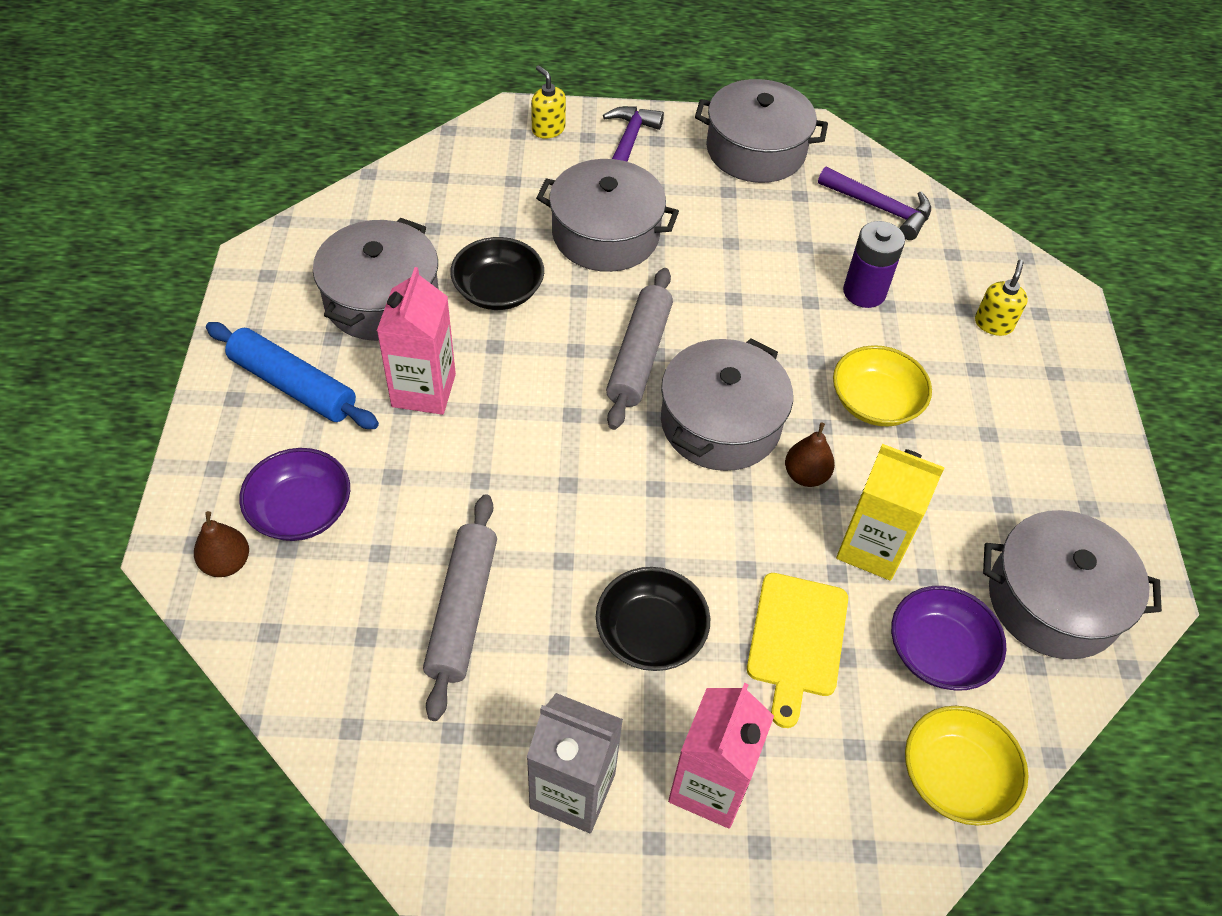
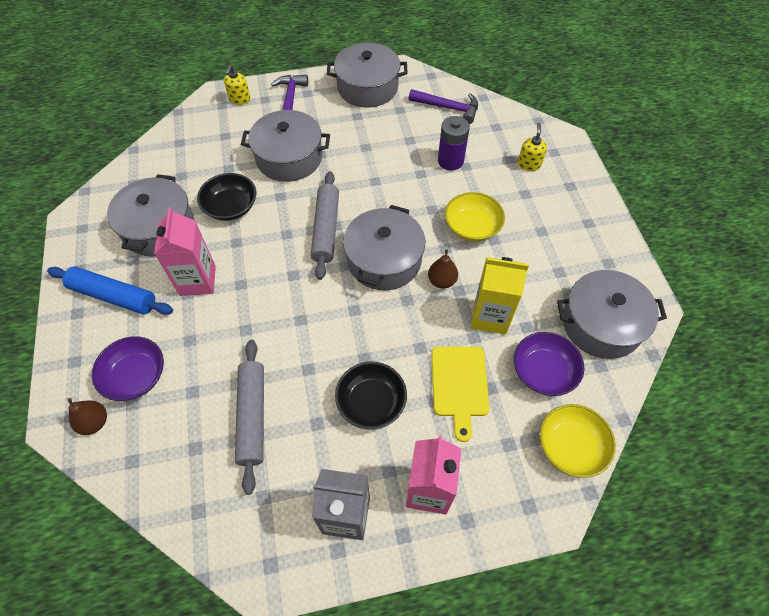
camera: 10 degrees left, 5 degrees up
yellow soap dispenser [531,66,566,139] -> yellow soap dispenser turned 120 degrees counterclockwise [224,65,250,105]

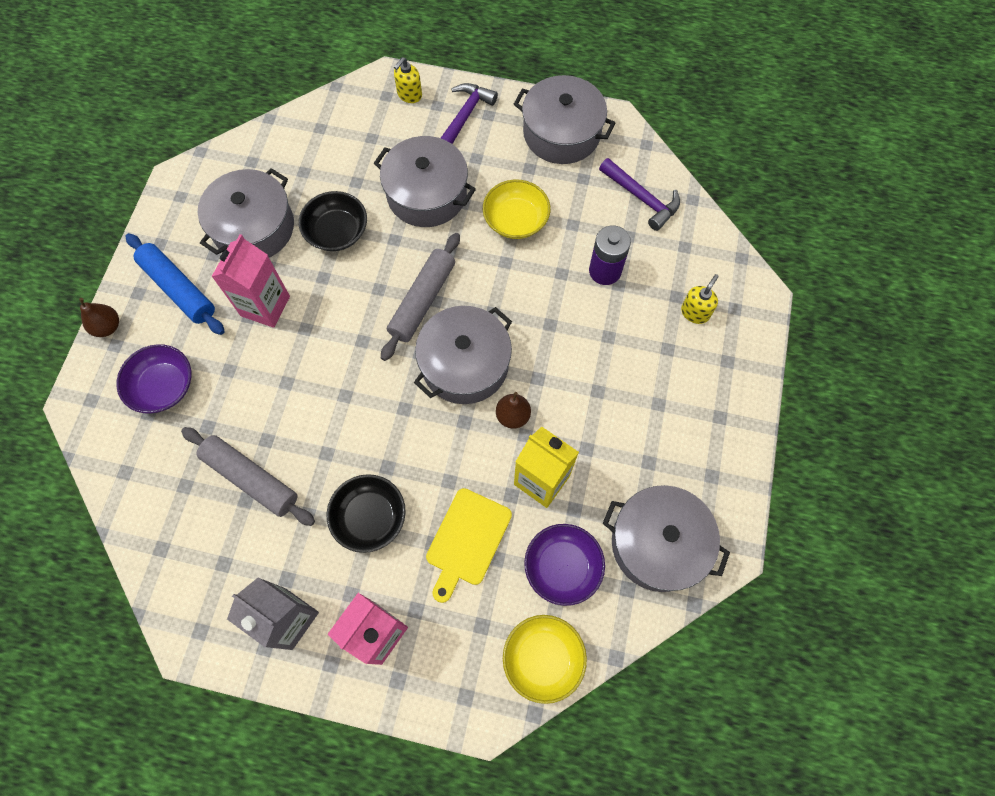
camera: 25 degrees right, 10 degrees up
brown pear [67,398,107,435] -> brown pear moved to [79,298,119,337]
grey rolling pin [235,340,264,495] -> grey rolling pin turned 75 degrees counterclockwise [181,427,315,526]
yellow bowl [445,192,505,242] -> yellow bowl moved to [483,180,550,239]

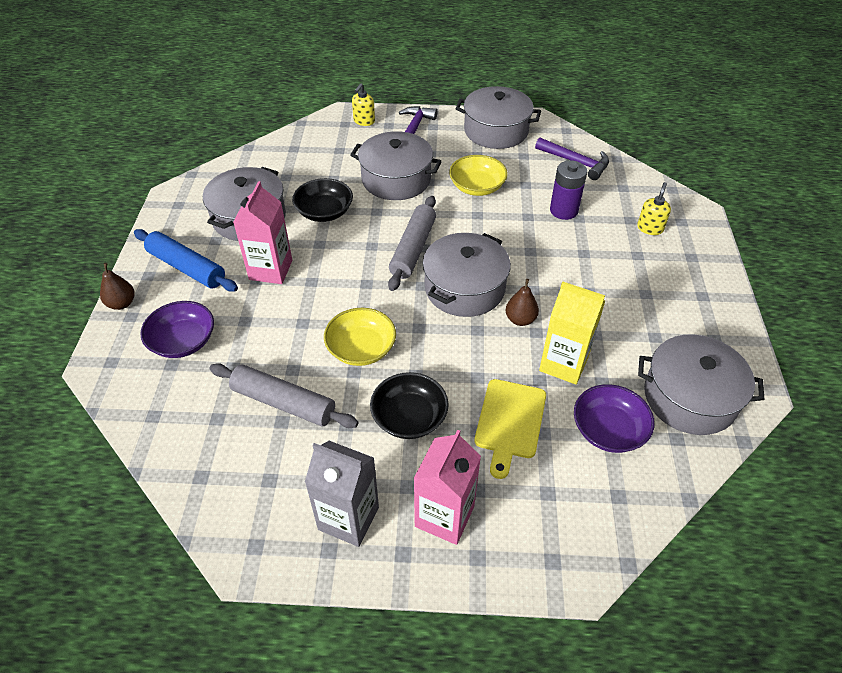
camera: 10 degrees left, 20 degrees down
yellow bowl [503,615,587,704] -> yellow bowl moved to [324,308,396,366]

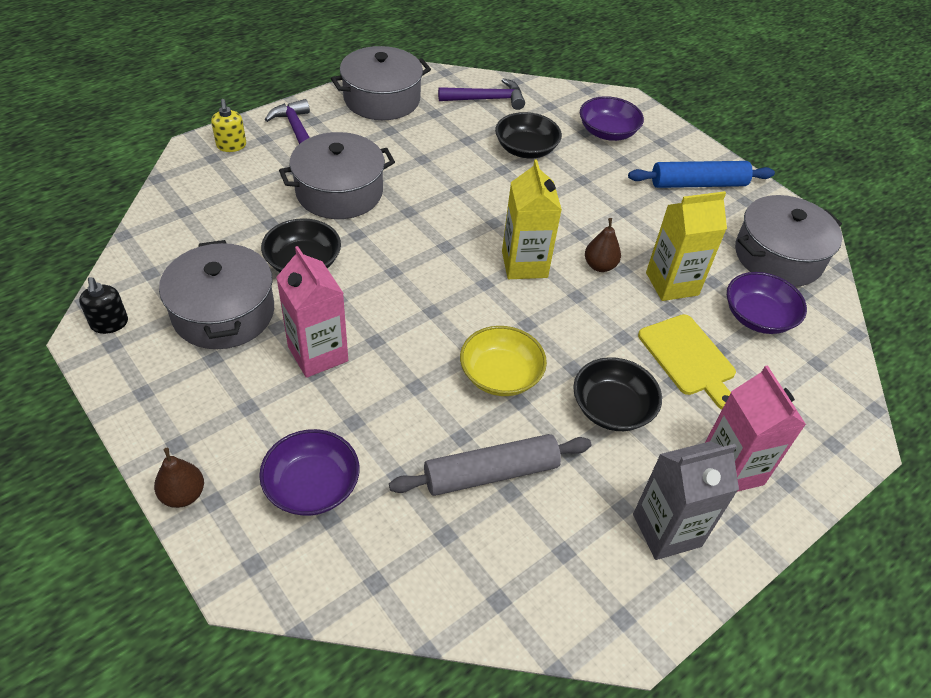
camera: 45 degrees left, 0 degrees up
blue rolling pin [134,229,238,292] -> blue rolling pin moved to [628,161,775,188]
grey rolling pin [388,196,436,291] -> none
grey pot [423,233,511,317] -> yellow carton [502,159,562,279]
yellow bowl [449,155,508,196] -> none
purple battery [550,160,587,220] -> black bowl [495,112,562,158]
yellow soap dispenser [637,182,671,235] -> purple bowl [580,96,644,141]
none -> black soap dispenser [79,277,128,334]

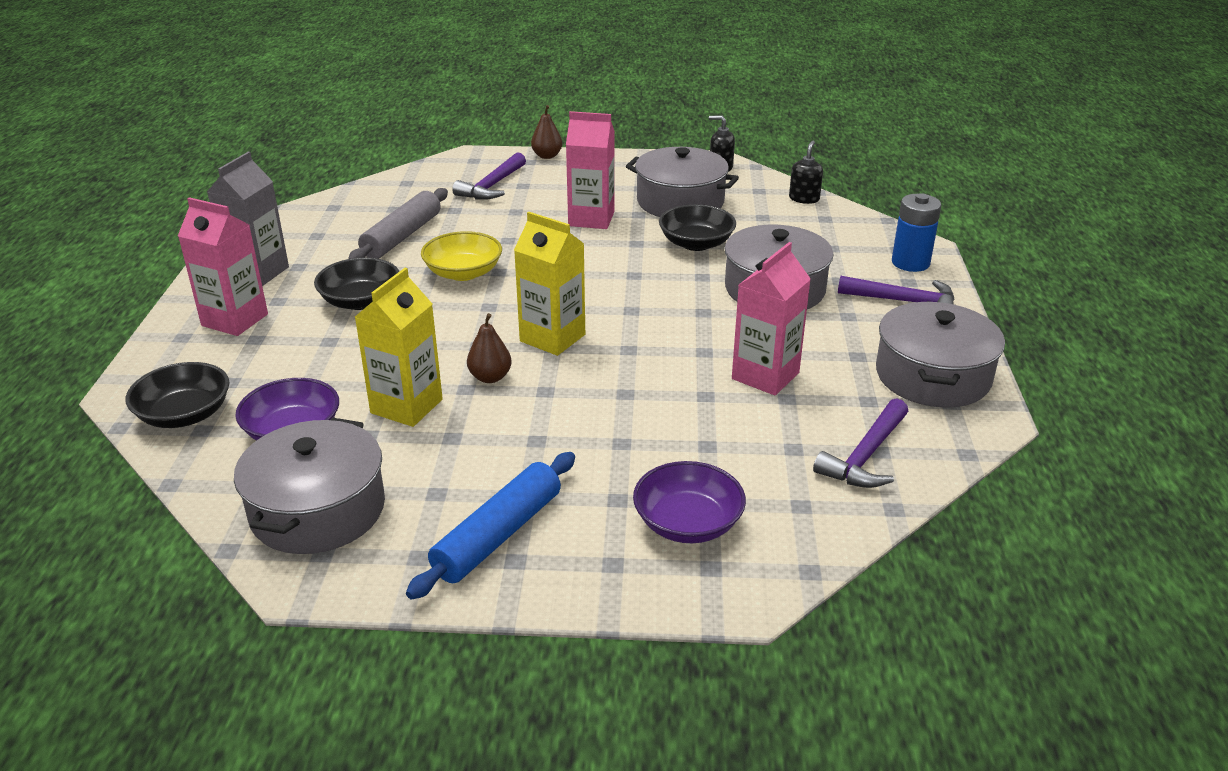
camera: 135 degrees right, 15 degrees down
yellow soap dispenser [211,99,246,152] -> blue battery [892,193,941,272]
purple bowl [259,429,360,516] -> purple hammer [452,152,526,200]
black bowl [495,112,562,158] -> black bowl moved to [125,362,229,428]
yellow cutting board [638,314,736,409] -> none
none -> pink carton [732,242,811,396]
none -> black soap dispenser [789,141,823,204]

